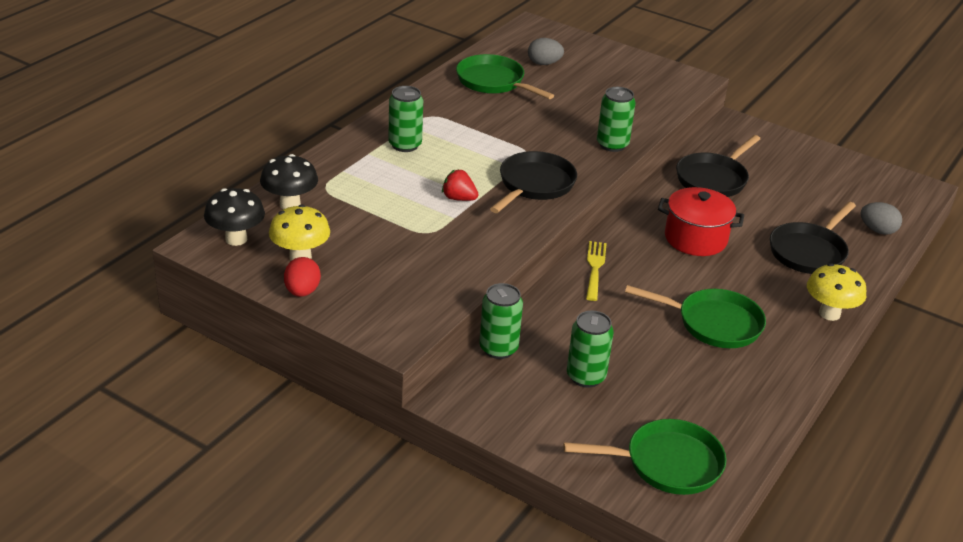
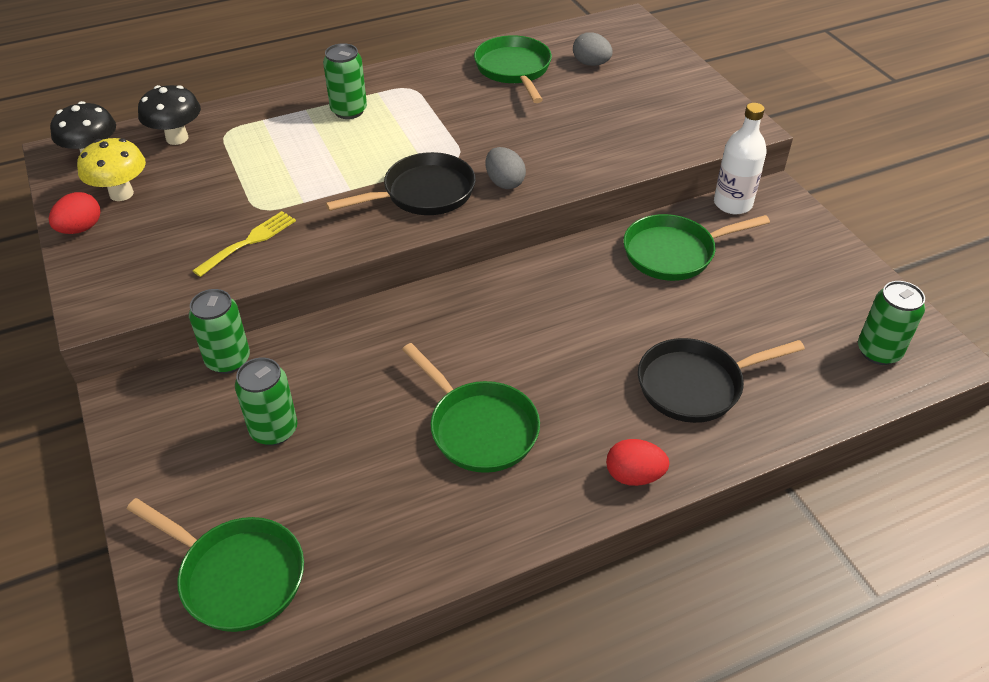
camera: 35 degrees right, 10 degrees up
red strawberry [442,169,478,201] -> none
yellow fork [586,241,607,301] -> yellow fork moved to [192,211,296,277]
green can [597,87,636,152] -> green can moved to [858,281,925,365]
red pot [658,187,744,256] -> none
black pan [676,135,760,197] -> green pan [623,214,770,281]
yellow mushroom [807,263,866,321] -> red egg [606,439,670,486]
grey egg [860,202,902,235] -> grey egg moved to [486,147,526,189]
none -> white bottle [714,103,767,214]

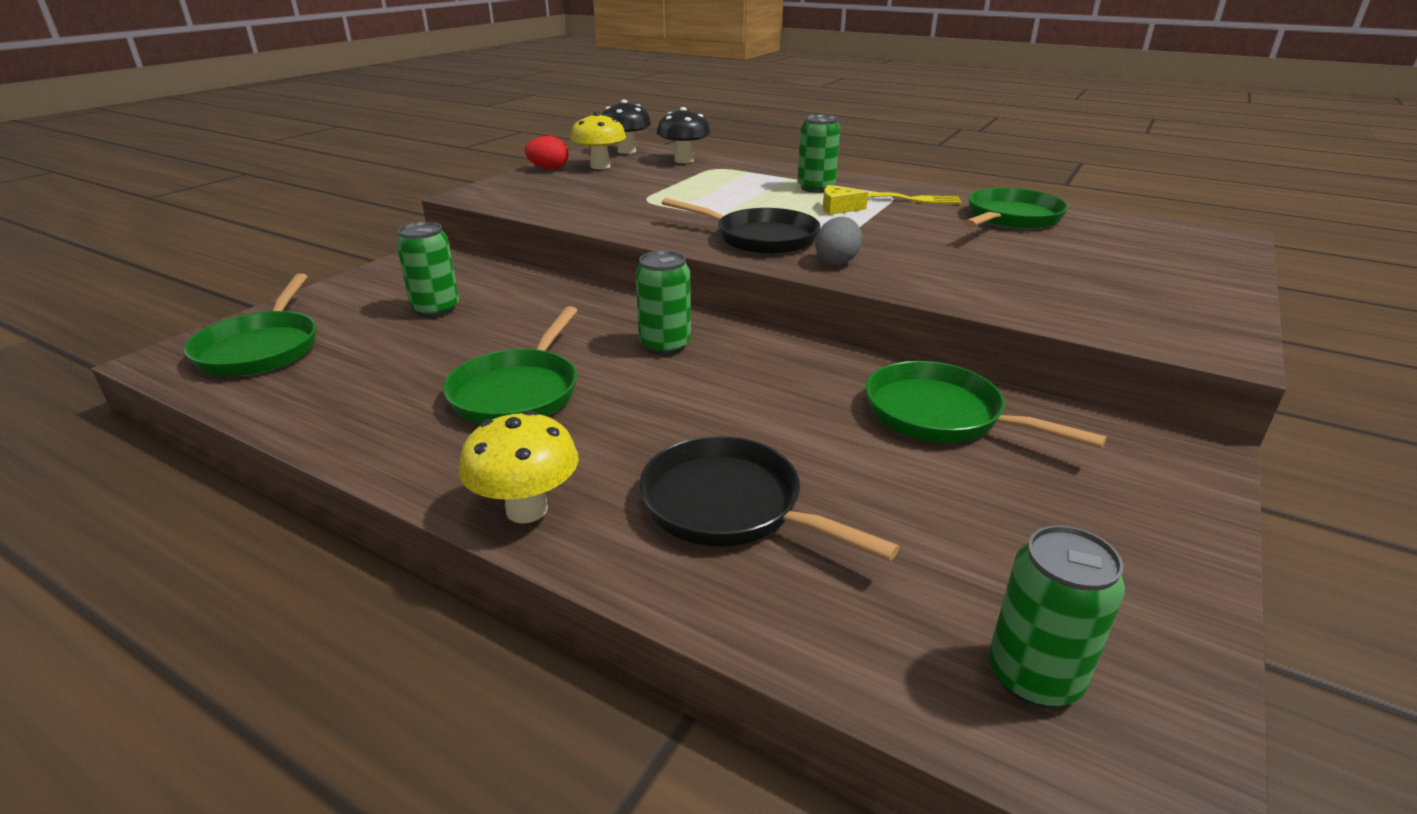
camera: 55 degrees right, 15 degrees down
green can [189,289,250,374] -> green can moved to [635,251,691,355]
yellow fork [192,211,296,277] -> yellow fork moved to [868,192,962,204]
grey egg [573,32,612,66] -> none
red egg [606,439,670,486] -> yellow mushroom [459,410,579,523]
white bottle [714,103,767,214] -> none
none -> yellow cheese [823,185,868,215]

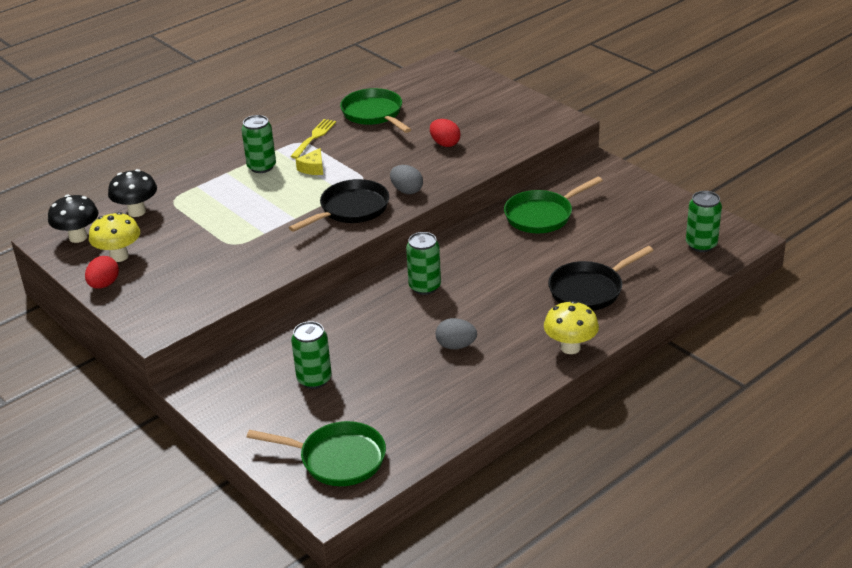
camera: 70 degrees left, 5 degrees up
green pan [443,306,578,424] -> grey egg [436,318,477,349]
none -> red egg [430,119,460,147]

